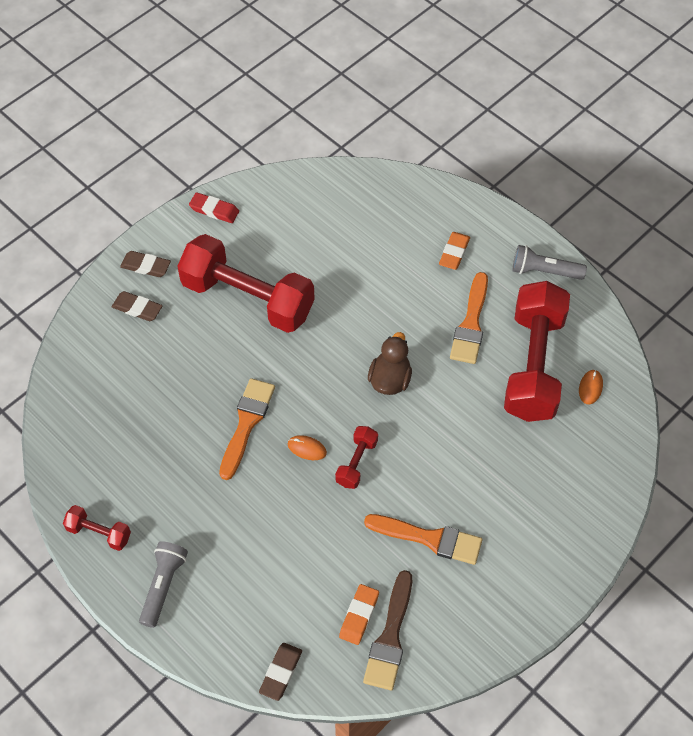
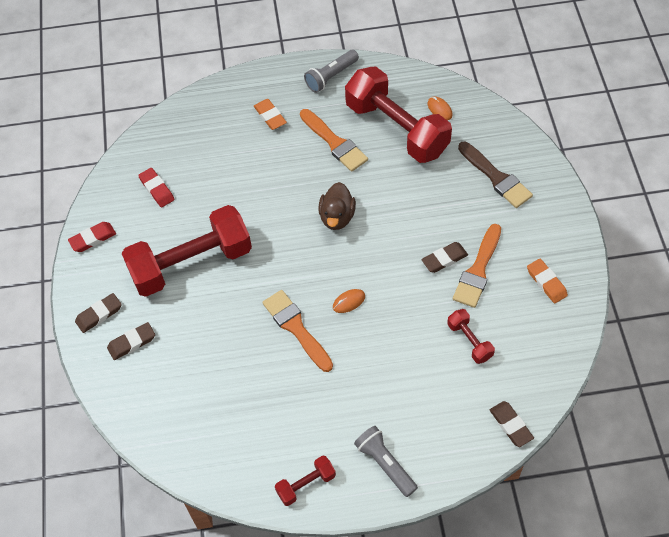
camera: 50 degrees left, 0 degrees up
red dumbbell [335,426,378,489] -> red dumbbell moved to [447,309,495,364]
orange eraser [339,584,379,645] -> orange eraser moved to [527,259,568,304]
brown brush [363,570,412,690] -> brown brush moved to [458,142,533,208]
orange brush [364,514,482,565] -> orange brush turned 150 degrees clockwise [453,224,501,308]
brown duck [368,332,412,395] -> brown duck turned 135 degrees counterclockwise [318,182,356,230]
none -> red eraser [138,168,175,207]
none -> brown eraser [421,242,468,273]

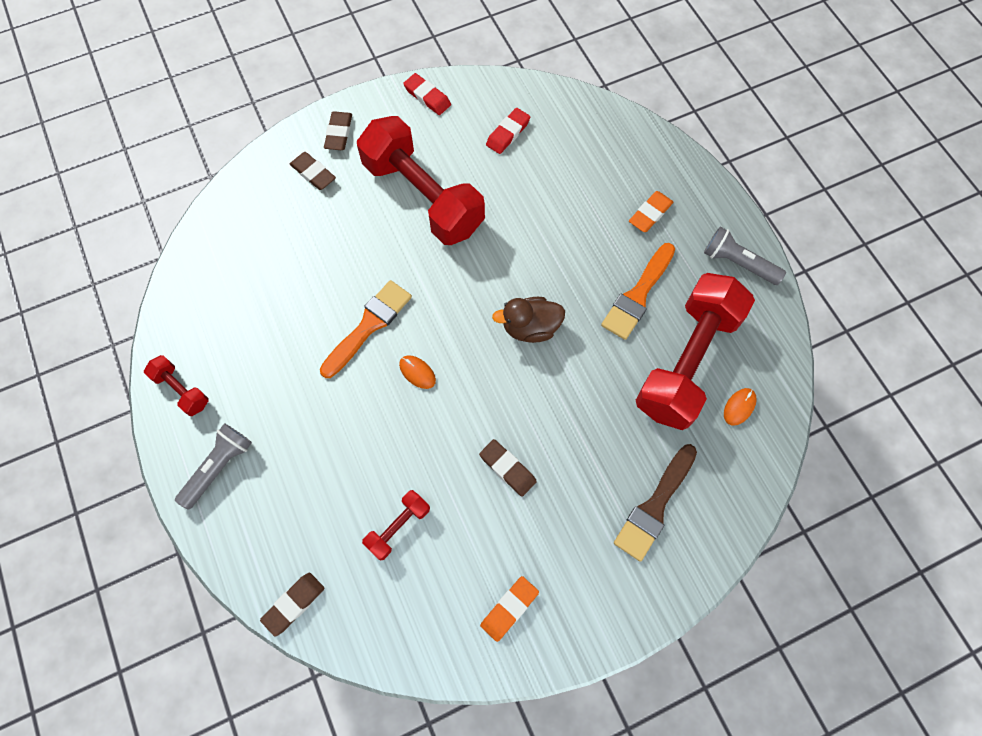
camera: 70 degrees right, 10 degrees up
brown eraser [75,293,122,333] -> brown eraser turned 60 degrees clockwise [324,111,352,150]
orange brush [453,224,501,308] -> none

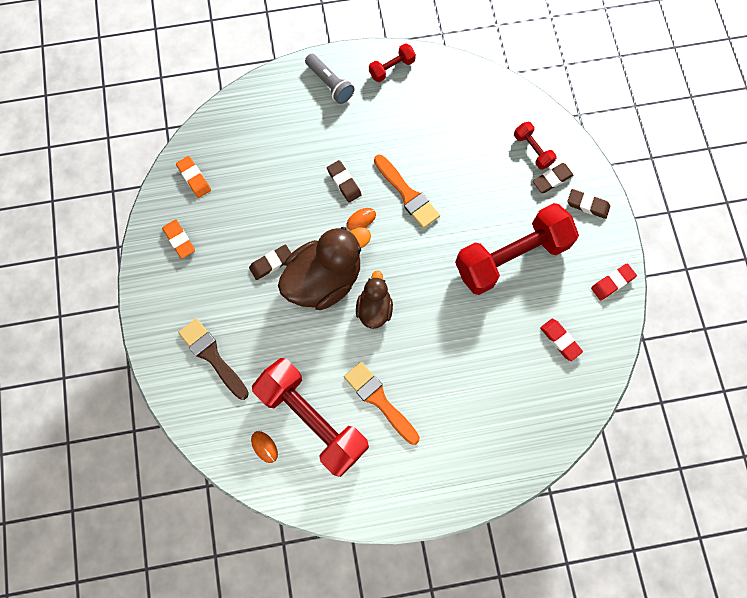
camera: 105 degrees right, 5 degrees up
brown eraser [260,573,324,637] -> brown eraser moved to [327,160,362,203]
red dumbbell [362,490,430,561] -> red dumbbell moved to [514,122,557,170]
orange eraser [629,191,673,232] -> orange eraser moved to [176,156,211,198]
grey flashlight [704,227,786,285] -> none
none -> brown duck [278,227,371,310]

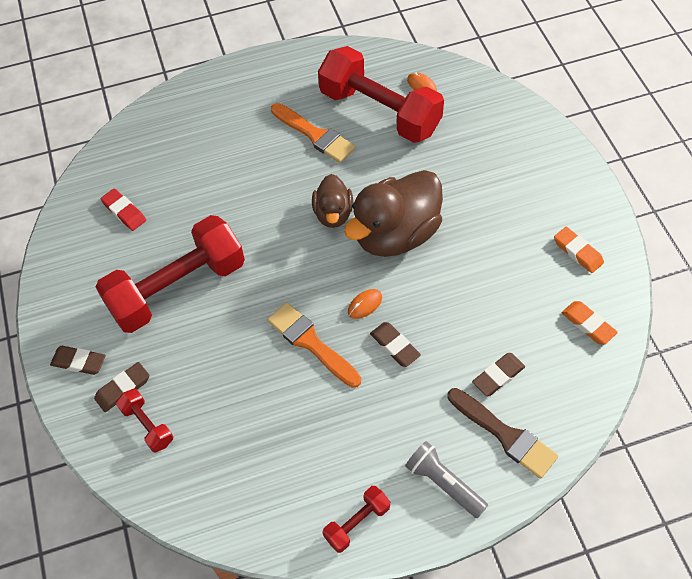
camera: 175 degrees right, 15 degrees down
brown brush [178,318,249,400] -> brown brush moved to [448,388,558,479]
brown eraser [249,244,291,280] -> brown eraser moved to [472,353,525,396]
red eraser [591,264,637,300] -> none

